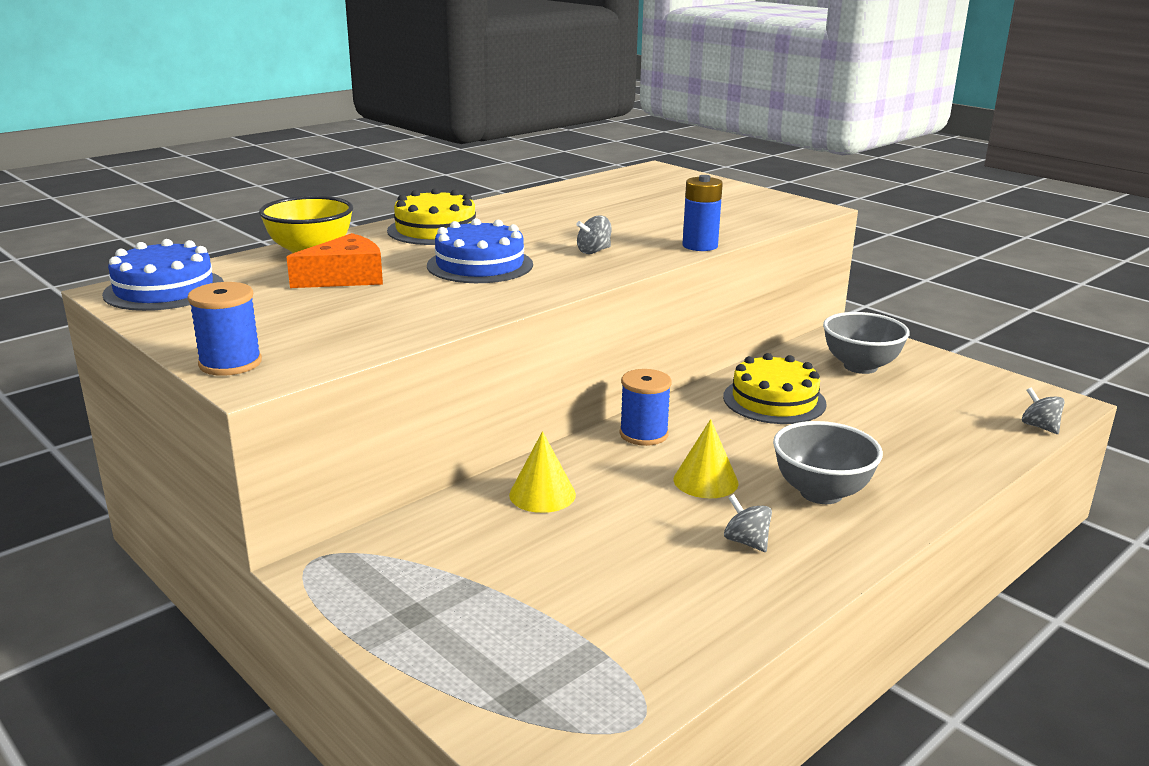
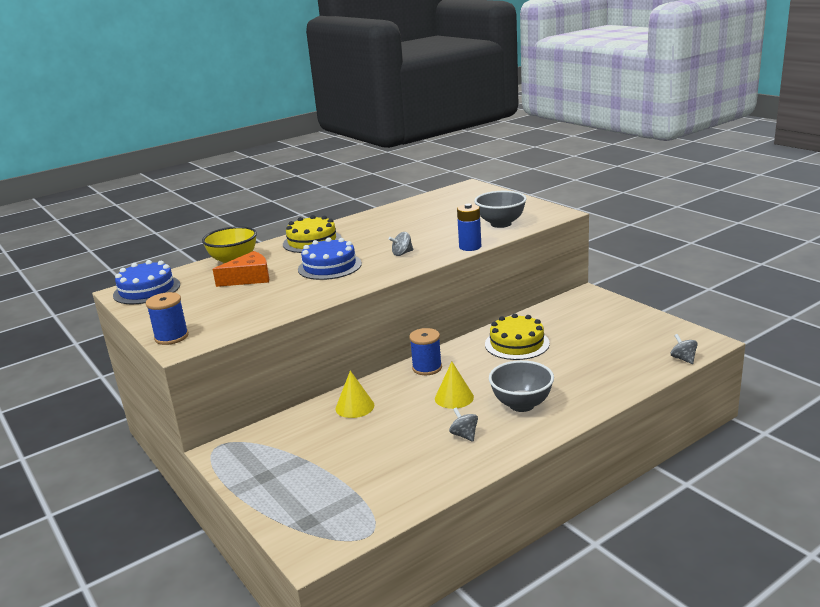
camera: 10 degrees right, 0 degrees up
grey bowl [823,312,910,374] -> grey bowl moved to [474,191,527,228]

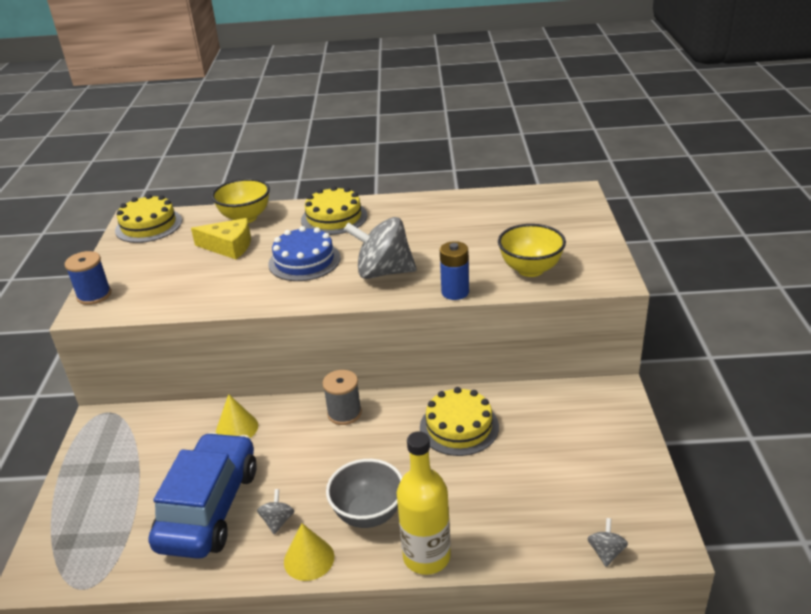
camera: 35 degrees right, 10 degrees up
blue cake [113,260,180,304] -> yellow cake [115,194,182,243]
orange cheese [213,251,269,287] -> yellow cheese [191,218,251,259]
grey spinning top [389,232,413,256] -> grey spinning top [344,217,417,279], size x2.25
blue spool [409,328,442,375] -> grey spool [322,370,362,425]
yellow cone [435,362,474,409] -> yellow cone moved to [284,523,334,581]
grey bowl [474,191,527,228] -> yellow bowl [498,224,566,277]
none -> blue car [148,432,257,559]
none -> yellow bottle [397,431,451,575]

